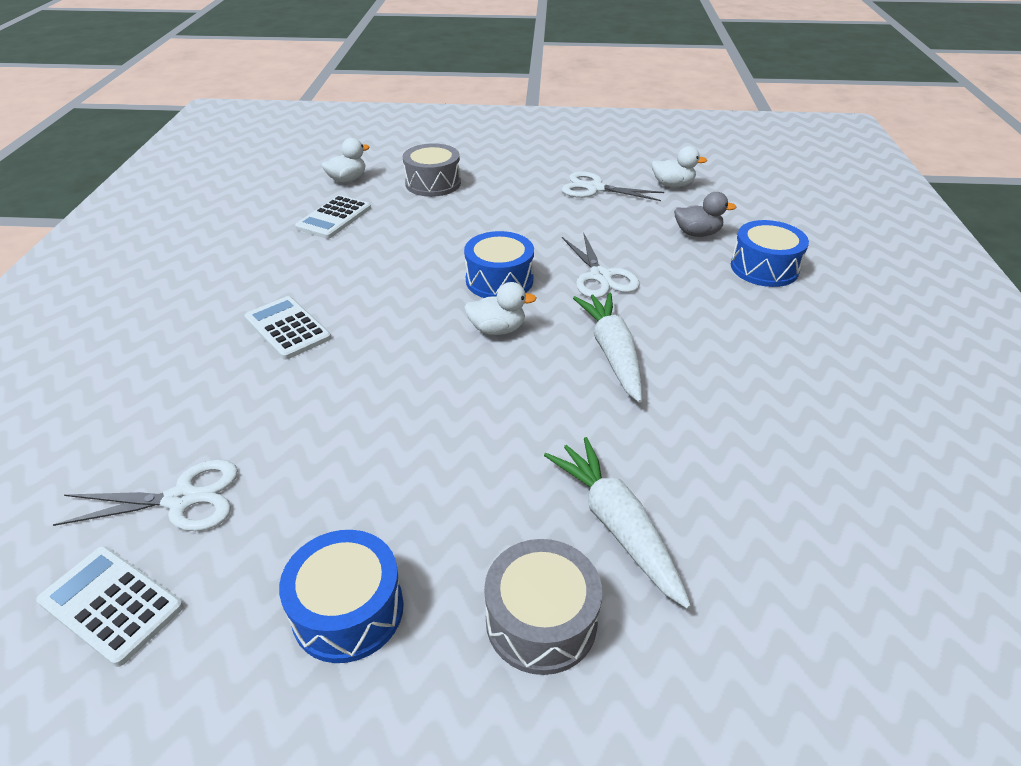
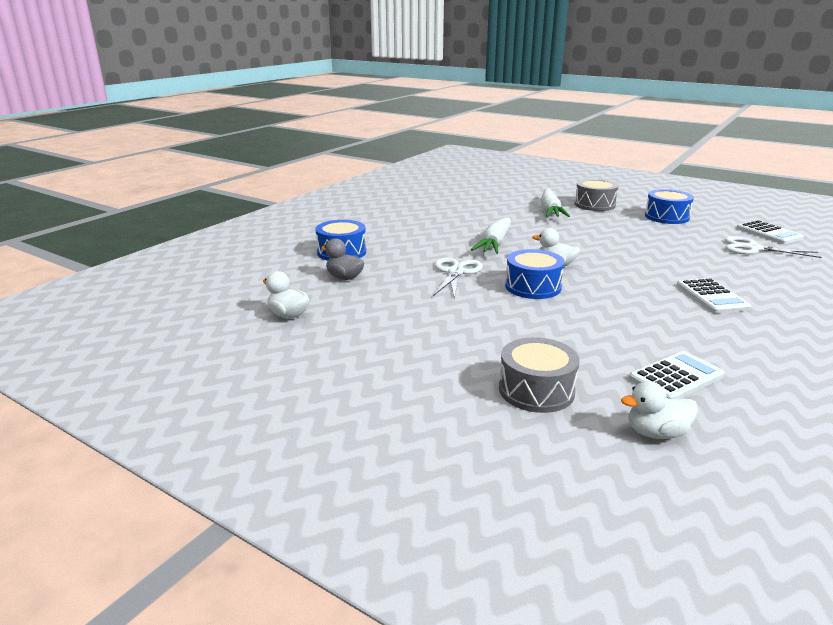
camera: 150 degrees left, 15 degrees down
white scissors [562,171,664,201] -> none

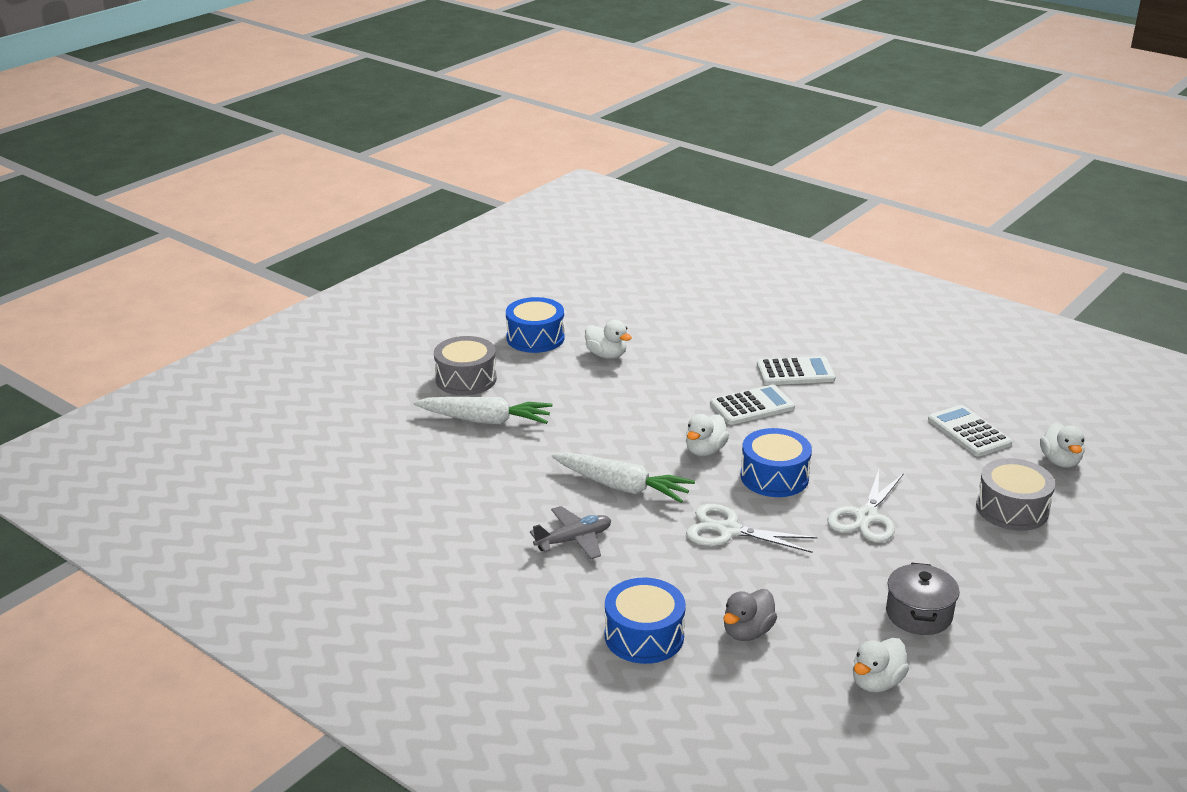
camera: 85 degrees left, 5 degrees up
white scissors [725,236,821,258] -> white scissors moved to [828,470,904,542]
white calculator [737,220,804,244] -> white calculator moved to [710,385,795,425]
none -> grey plane [530,506,611,559]
none -> white duck [585,320,632,359]
none -> grey pot [886,563,959,635]

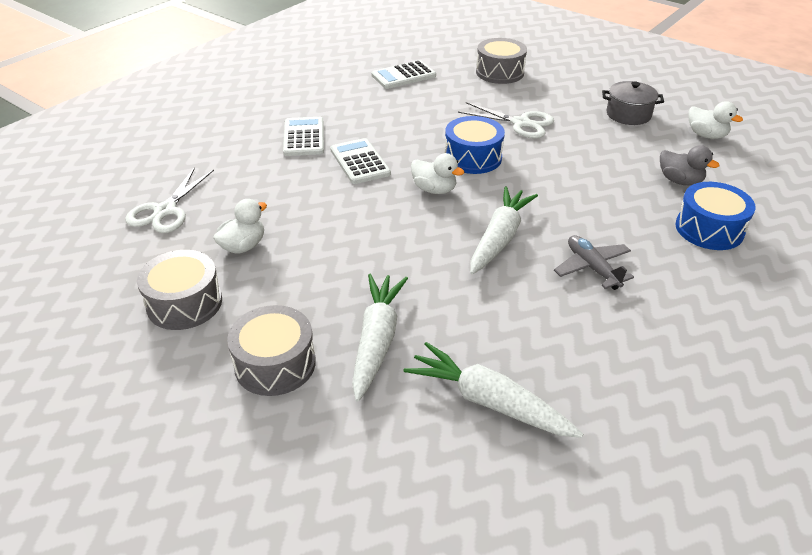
camera: 90 degrees left, 10 degrees up
blue drum [506,297,564,353] -> grey drum [137,250,222,330]
white scissors [686,504,818,553] -> white scissors moved to [125,167,214,233]
white duck [1040,422,1085,468] -> none
none -> white carrot [404,342,583,438]

